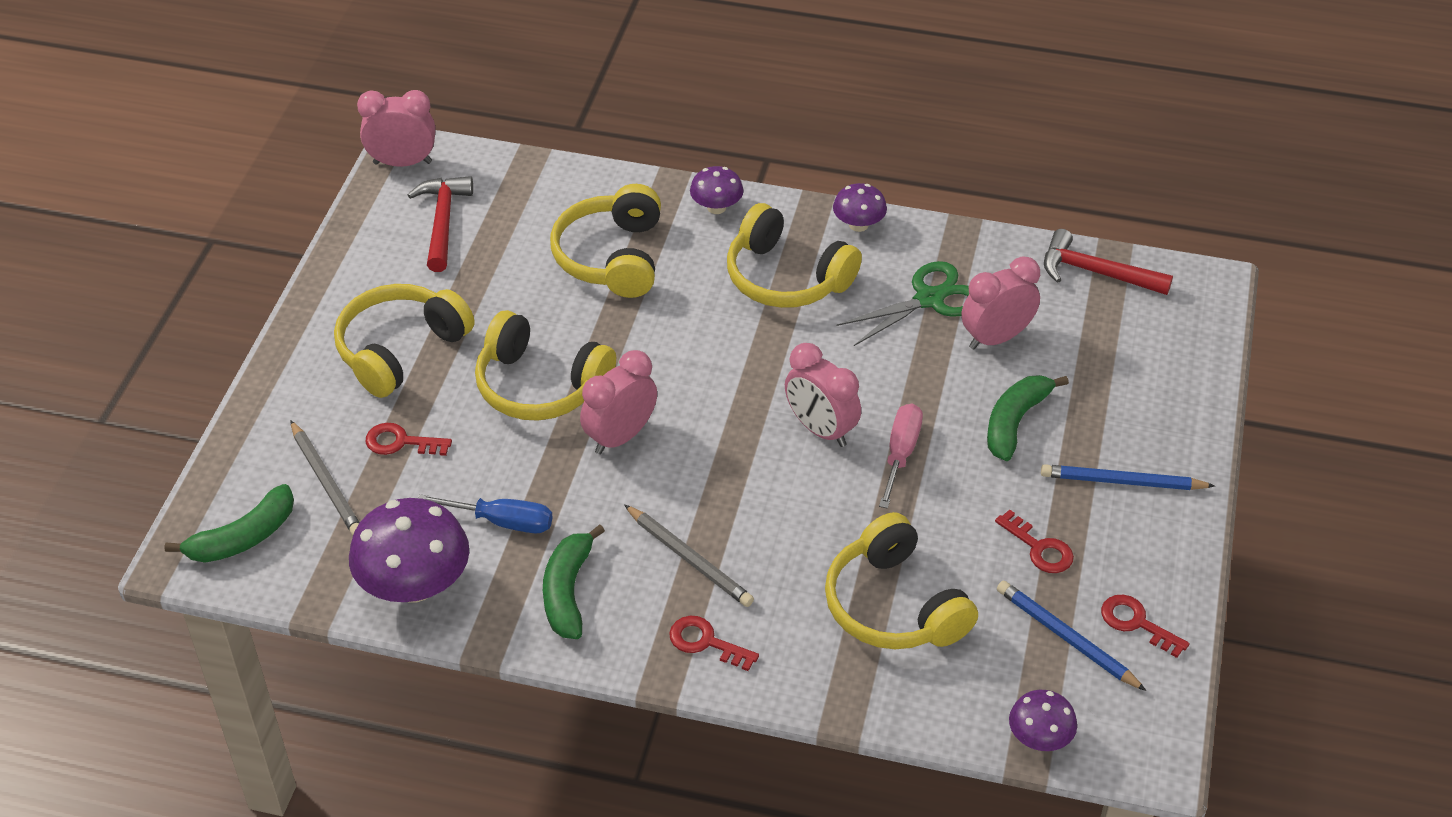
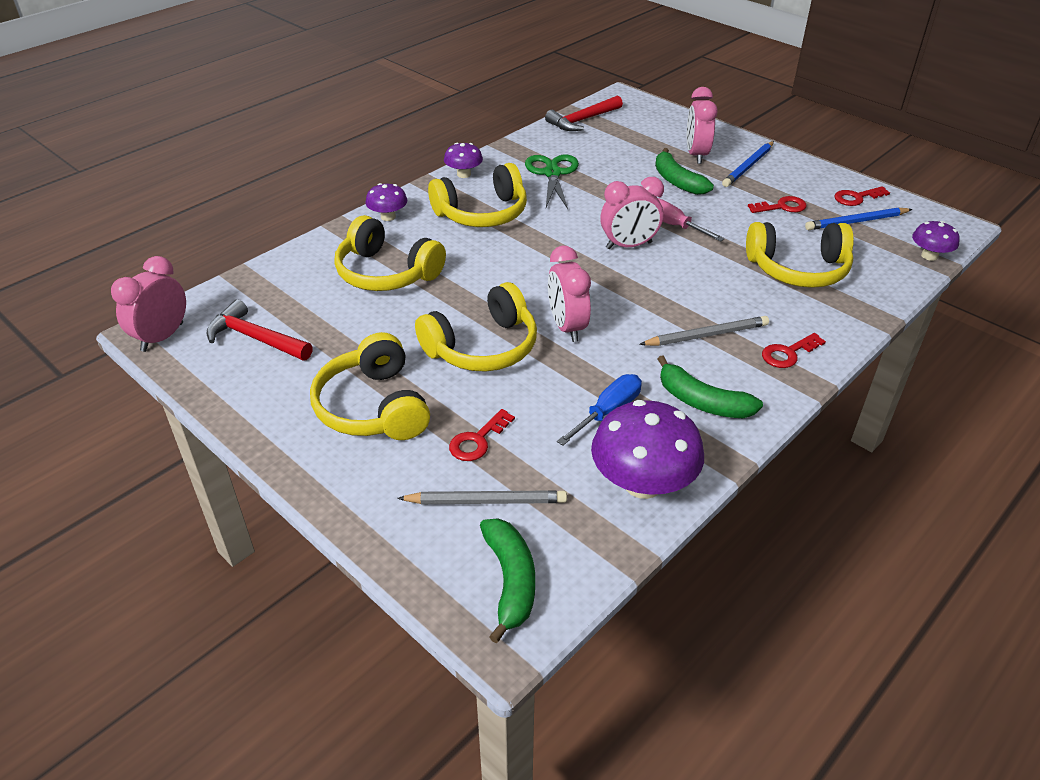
camera: 60 degrees left, 5 degrees down
pink clock [961,257,1040,350] -> pink clock moved to [687,87,718,164]

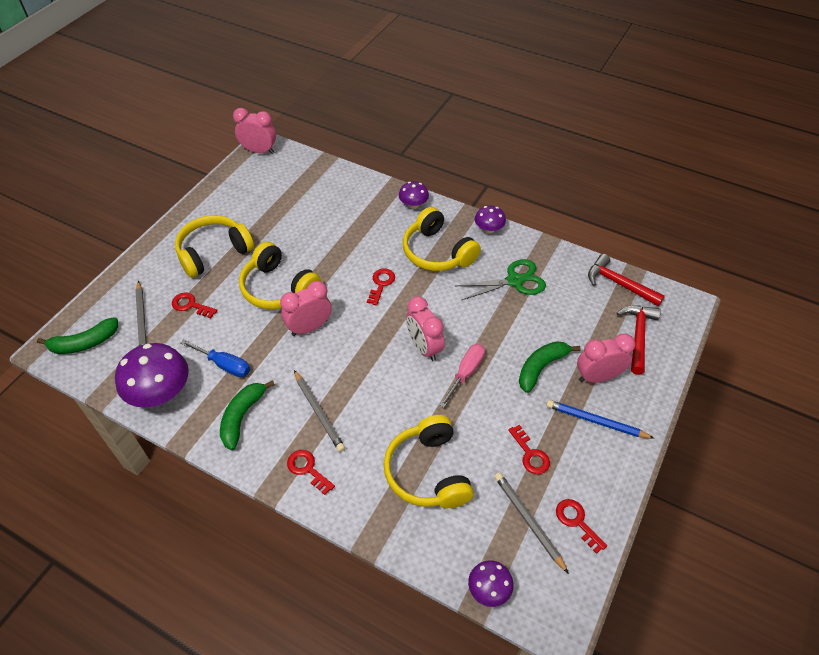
camera: 75 degrees right, 10 degrees up
red hammer [206,299,313,360] -> red hammer moved to [617,305,661,375]
yellow headphones [334,215,446,291] -> none
blue pencil [805,207,912,230] -> grey pencil [494,473,569,574]
none -> red key [367,268,395,306]

